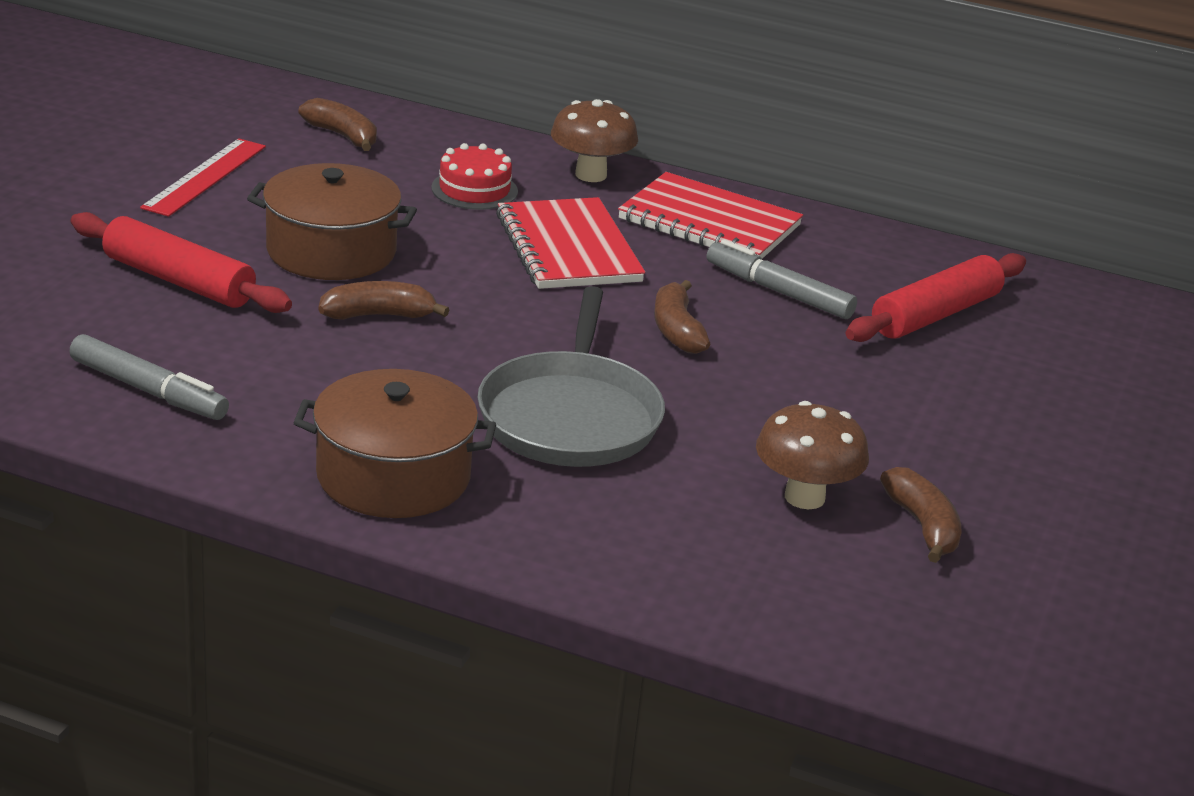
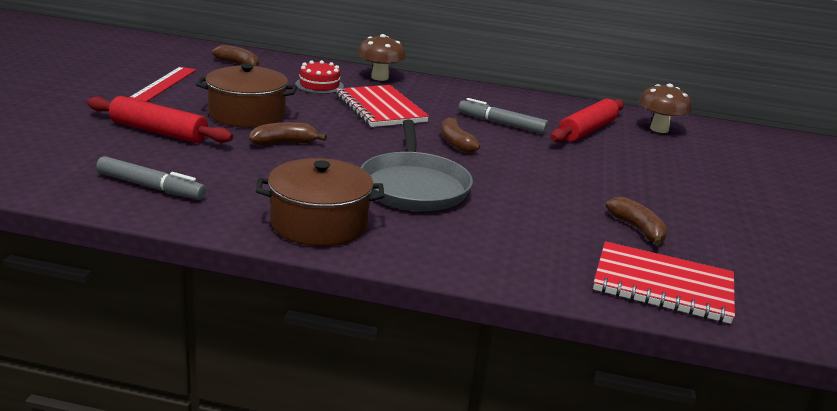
camera: 10 degrees left, 5 degrees down
red notebook [618,172,803,259] -> red notebook moved to [593,241,735,324]
brown mushroom [756,401,869,509] -> brown mushroom moved to [639,84,692,133]

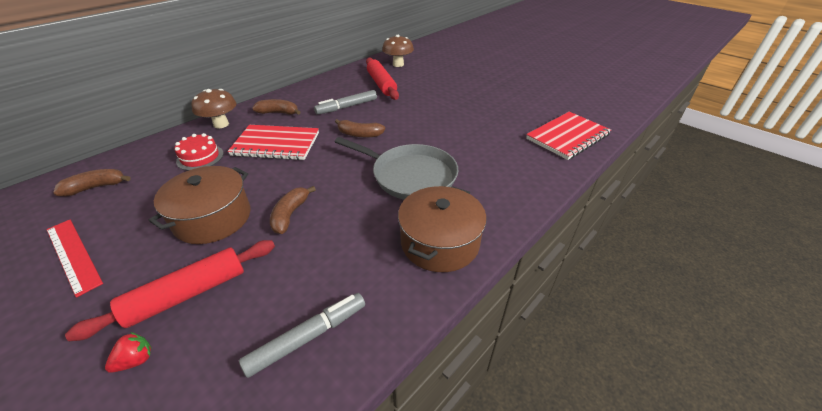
camera: 55 degrees left, 15 degrees up
brown banana [606,197,668,246] -> brown banana moved to [252,99,301,115]
none -> red strawberry [105,332,152,373]

